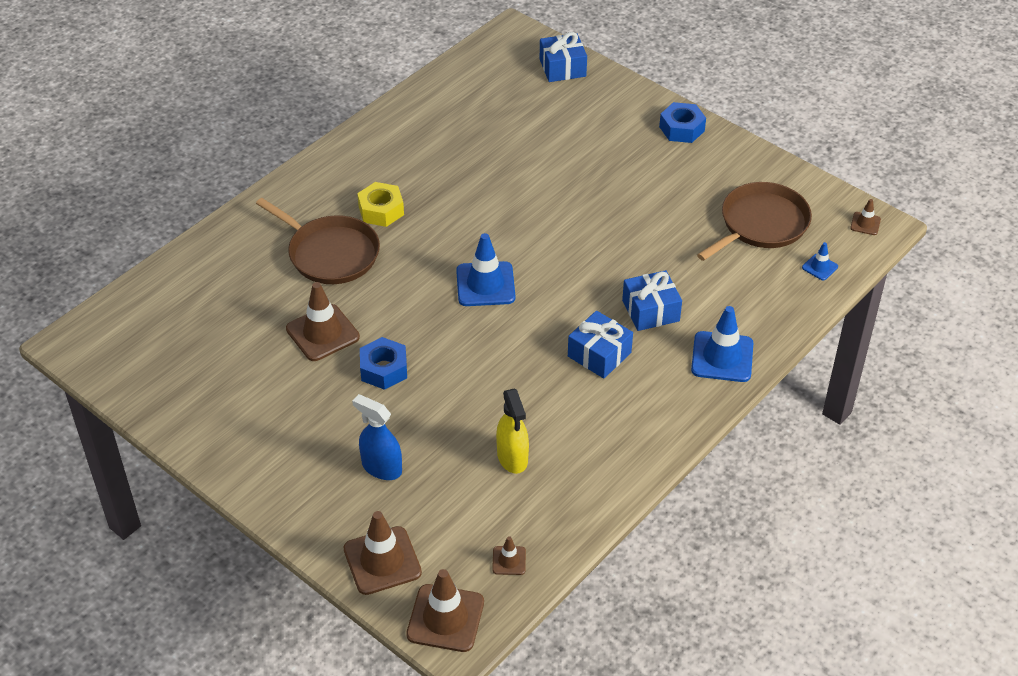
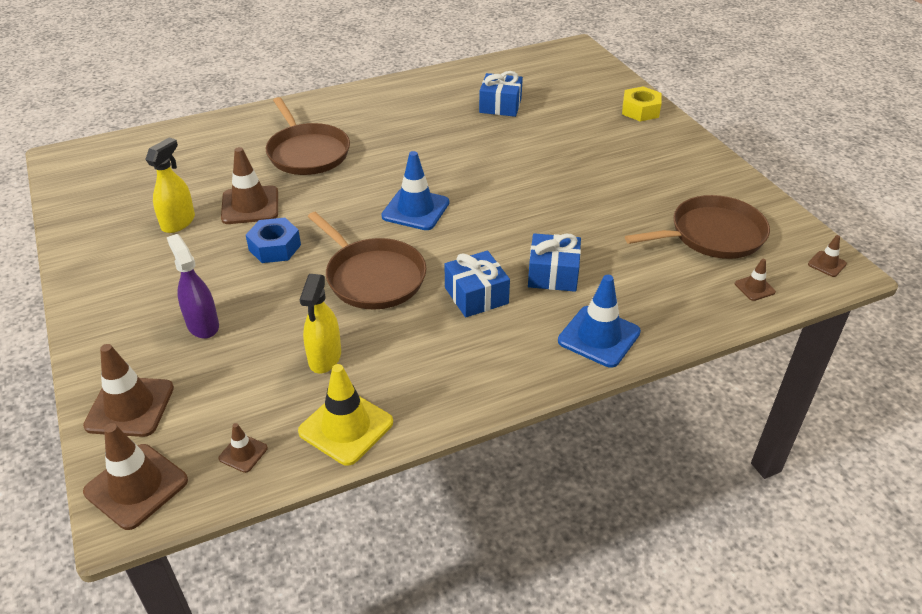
camera: 25 degrees right, 5 degrees down
blue spray bottle [352,394,402,480] -> purple spray bottle [167,234,219,339]
yellow nut [357,182,404,227] -> yellow nut moved to [622,86,662,121]
blue gift [540,32,587,82] -> blue gift moved to [479,71,523,117]
blue nut [659,102,706,143] -> none
blue traffic cone [802,242,838,280] -> brown traffic cone [735,259,776,301]
none -> yellow spray bottle [145,138,195,233]
none -> yellow traffic cone [298,364,393,466]
none -> brown pan [308,212,427,310]

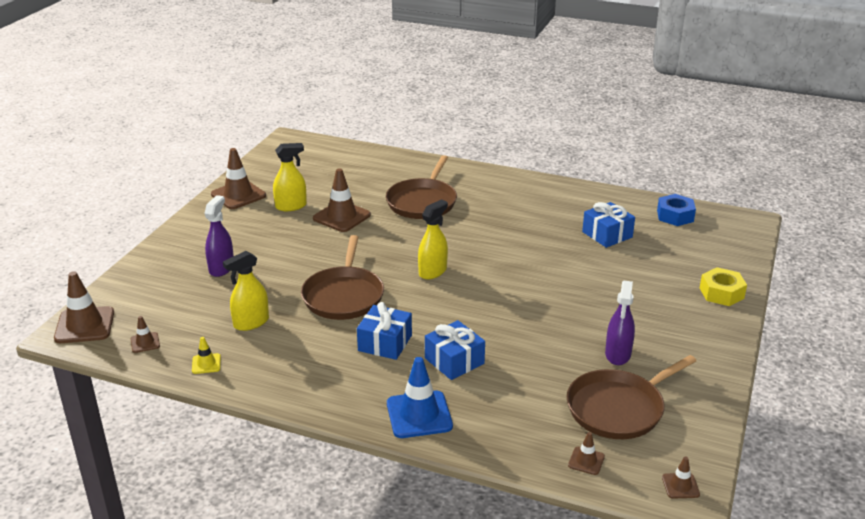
camera: 45 degrees right, 10 degrees down
brown traffic cone [83,344,174,437] -> brown traffic cone moved to [211,148,266,209]
blue nut [246,218,301,263] -> blue nut moved to [657,194,696,226]
yellow traffic cone [298,364,393,466] -> yellow traffic cone [192,337,221,374], size x0.50
blue traffic cone [381,151,449,230] -> yellow spray bottle [418,199,448,279]
brown pan [625,195,770,259] -> brown pan turned 120 degrees clockwise [567,355,696,439]
none -> purple spray bottle [605,281,635,365]

